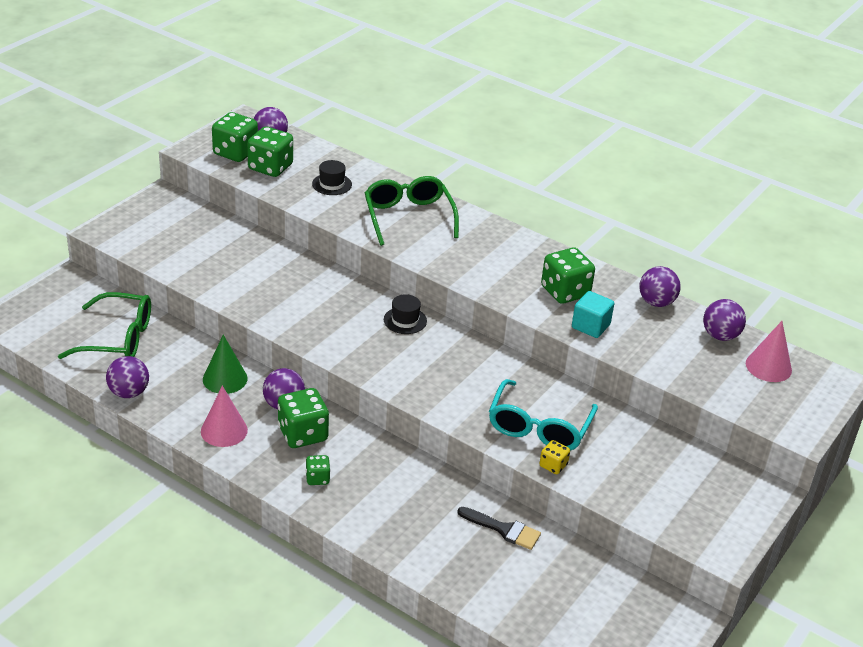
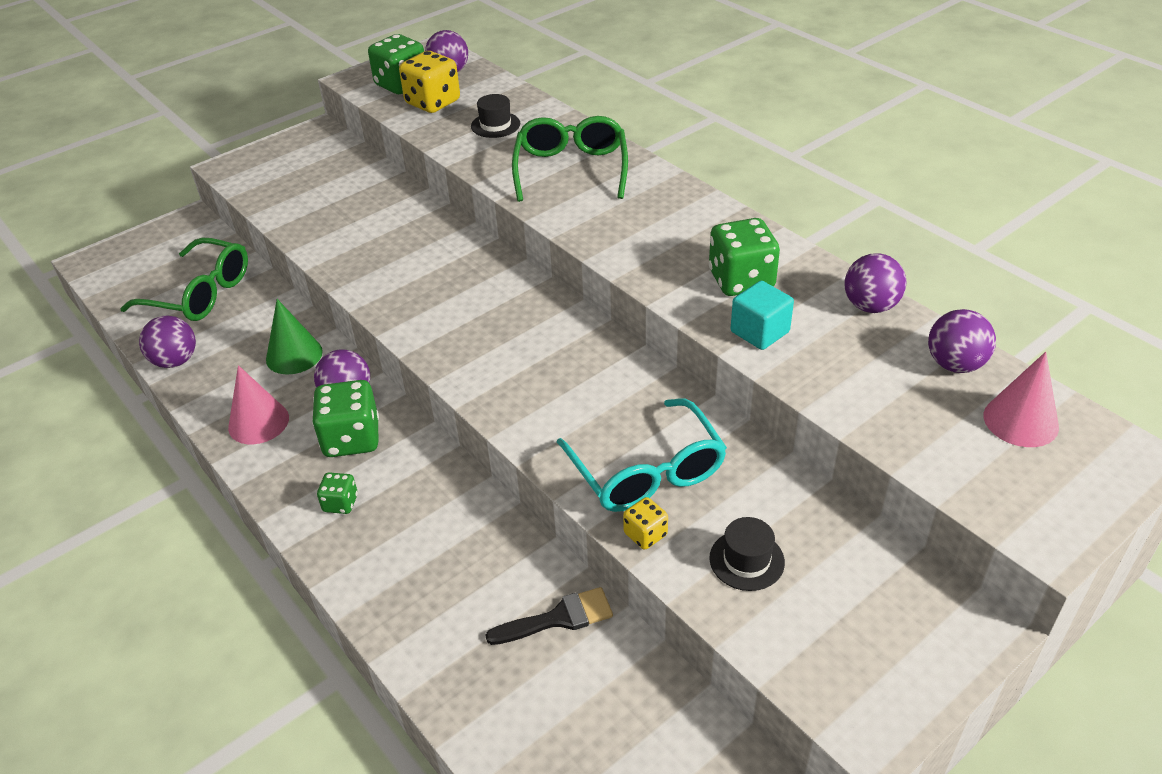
camera: 20 degrees right, 5 degrees up
green dice [247,126,293,177] -> yellow dice [399,51,460,113]
black hat [384,294,427,334] -> black hat moved to [709,517,785,591]
black brush [457,507,541,550] -> black brush turned 60 degrees counterclockwise [485,587,613,645]
turquoise glasses [489,379,598,451] -> turquoise glasses turned 60 degrees counterclockwise [557,398,727,512]

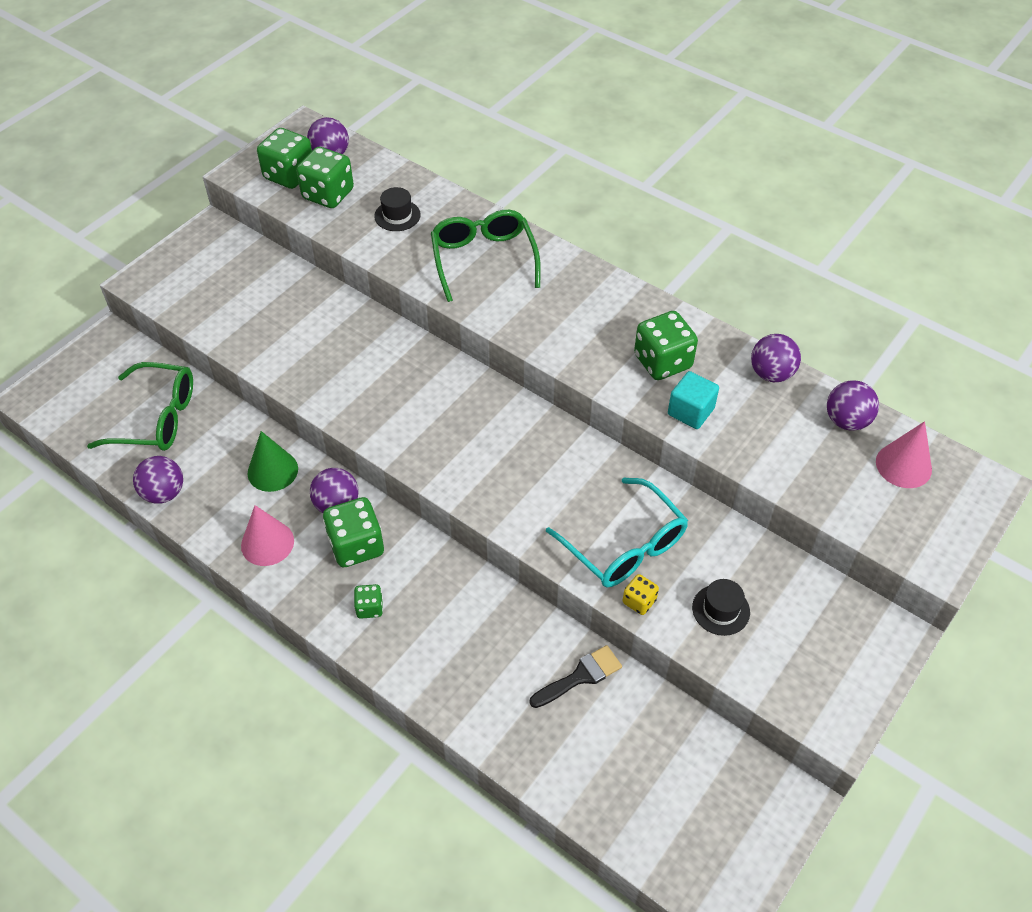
camera: 15 degrees left, 10 degrees up
yellow dice [399,51,460,113] -> green dice [296,147,354,208]

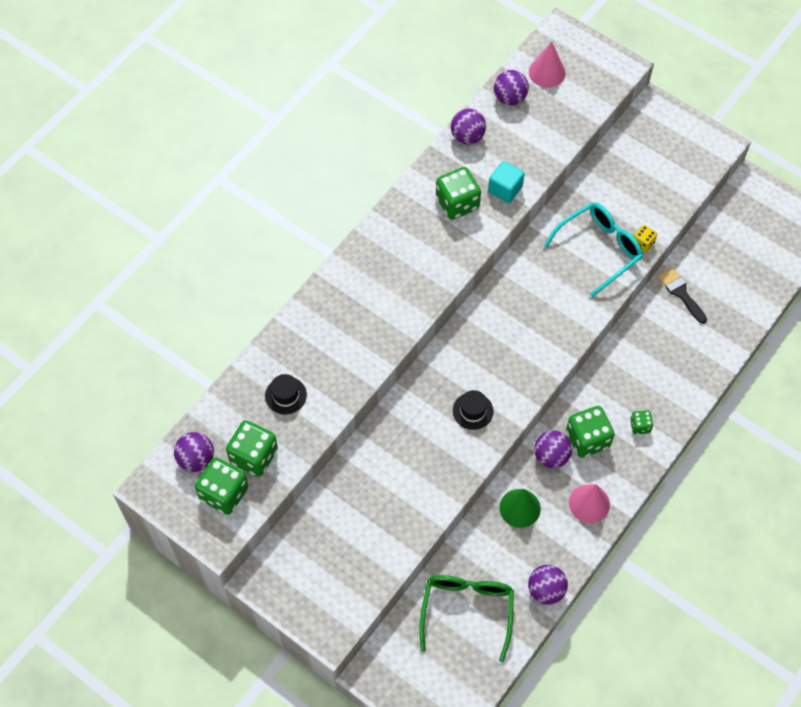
camera: 90 degrees left, 10 degrees up
green glasses [431,210,541,302] -> none
black hat [692,579,750,636] -> black hat moved to [453,390,494,430]

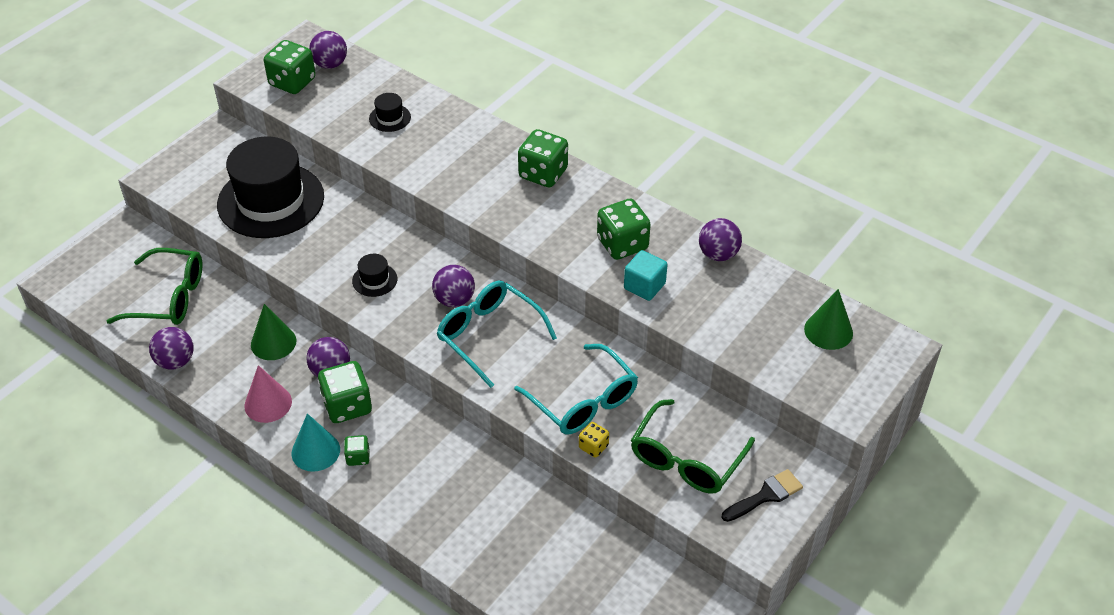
camera: 90 degrees right, 15 degrees down
green dice [226,420,278,477] -> green dice moved to [518,129,568,188]
purple ball [494,70,529,105] -> purple ball moved to [432,265,475,307]
pink cone [529,42,566,88] -> green cone [804,289,853,350]
black brush [658,268,707,324] -> black brush moved to [722,469,803,522]
none -> black hat [217,137,324,238]
none -> turquoise cone [292,413,340,472]
none -> turquoise glasses [437,280,557,388]
none -> green glasses [631,399,755,494]

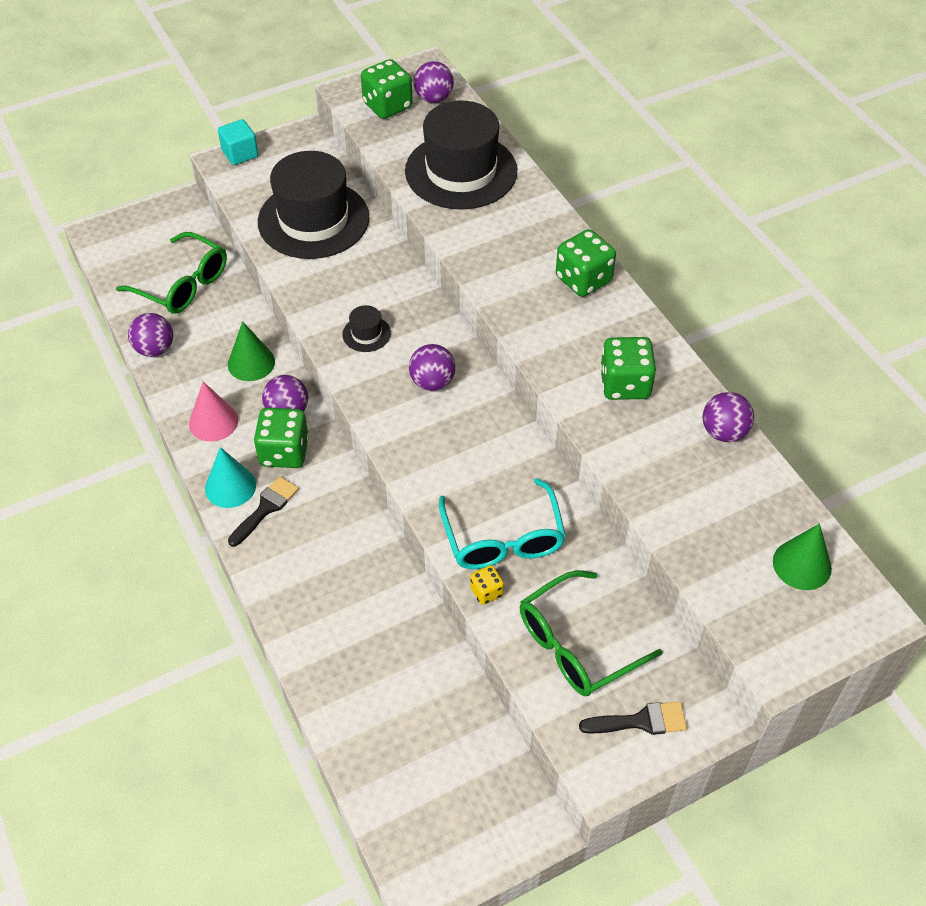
camera: 25 degrees right, 5 degrees up
green dice [344,435,370,466] -> black brush [228,476,299,547]
black hat [369,93,411,132] -> black hat [405,101,517,210], size x2.48
turquoise glasses [437,280,557,388] -> none
turquoise cube [624,250,668,301] -> turquoise cube moved to [218,119,258,165]

